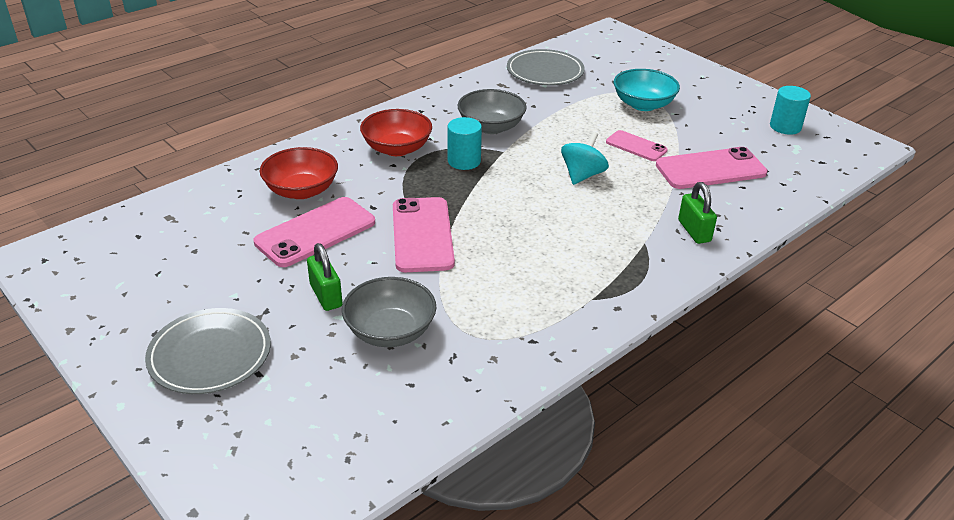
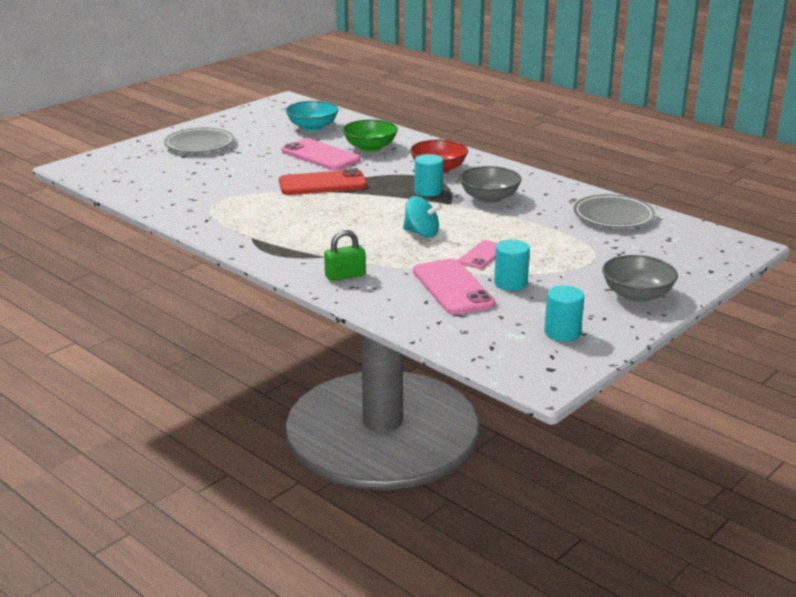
camera: 85 degrees right, 10 degrees down
red bowl [260,147,338,199] -> green bowl [342,120,398,152]
green padlock [307,243,343,311] -> none
grey bowl [342,277,436,347] -> grey bowl moved to [602,255,678,302]
pink phone [393,197,455,272] -> red phone [279,169,367,195]
turquoise bowl [614,69,680,111] -> turquoise bowl moved to [286,101,339,131]
none -> turquoise cylinder [494,239,530,291]

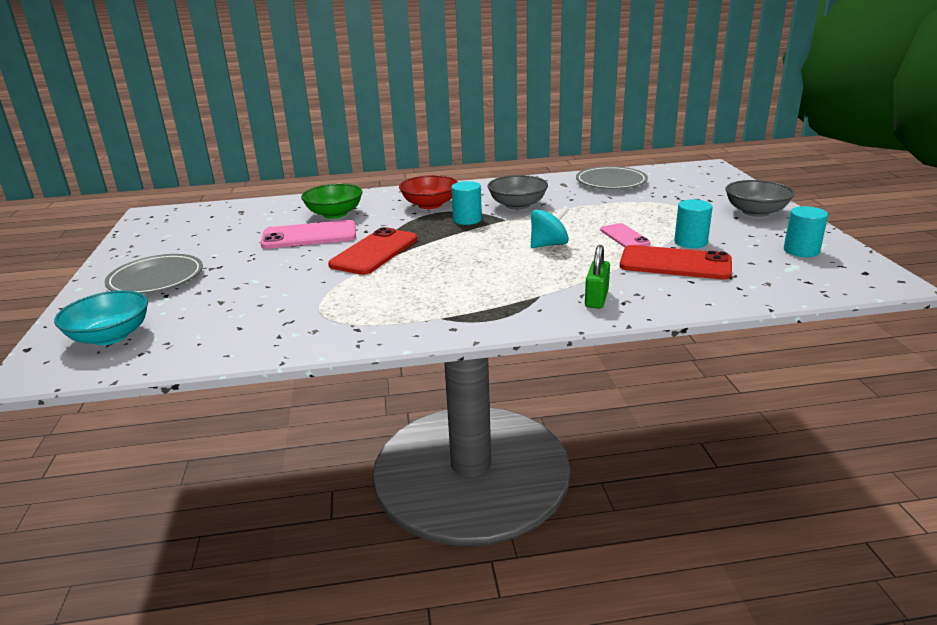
camera: 50 degrees left, 0 degrees up
turquoise bowl [286,101,339,131] -> turquoise bowl moved to [54,290,148,345]
pink phone [413,259,495,315] -> red phone [620,245,732,280]

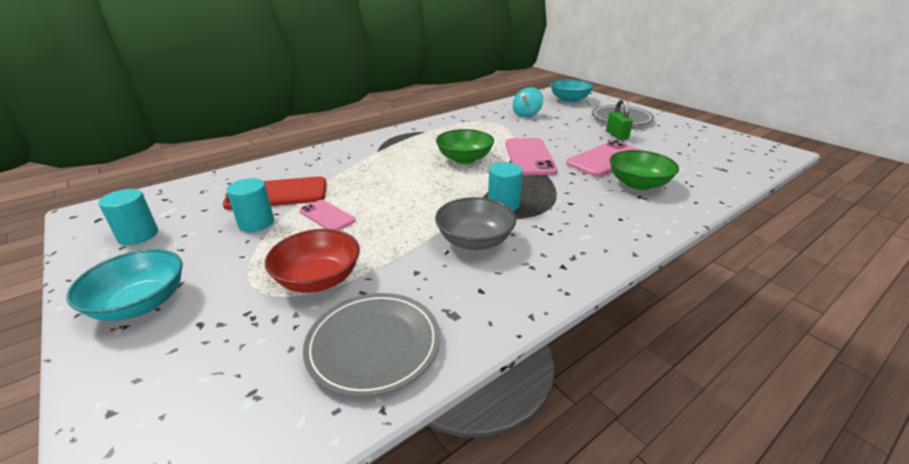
camera: 150 degrees right, 5 degrees up
red phone [328,227,417,275] -> pink phone [506,138,557,175]
red bowl [399,175,458,209] -> red bowl moved to [265,229,360,293]
turquoise spinning top [531,206,569,248] -> turquoise spinning top moved to [513,87,543,118]
green padlock [585,245,610,309] -> green padlock moved to [606,99,633,140]
grey bowl [725,180,795,217] -> turquoise bowl [66,249,183,321]
none -> green bowl [436,129,494,164]

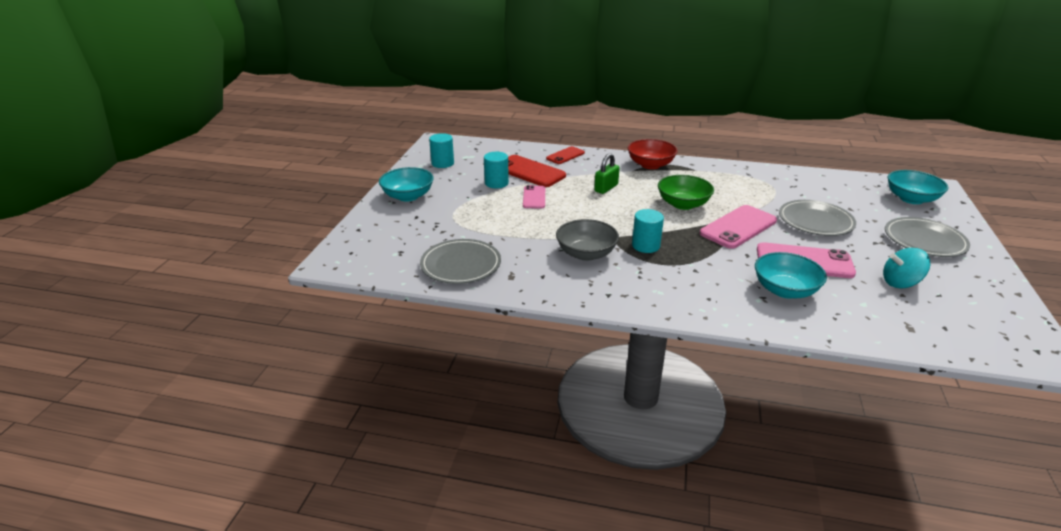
camera: 50 degrees right, 0 degrees up
red bowl [265,229,360,293] -> red bowl moved to [628,139,678,169]
turquoise spinning top [513,87,543,118] -> turquoise spinning top moved to [883,248,930,289]
green padlock [606,99,633,140] -> green padlock moved to [594,153,620,194]
green bowl [610,150,679,190] -> turquoise bowl [755,252,827,299]
none -> red phone [546,146,585,164]
none -> grey plate [779,200,856,236]

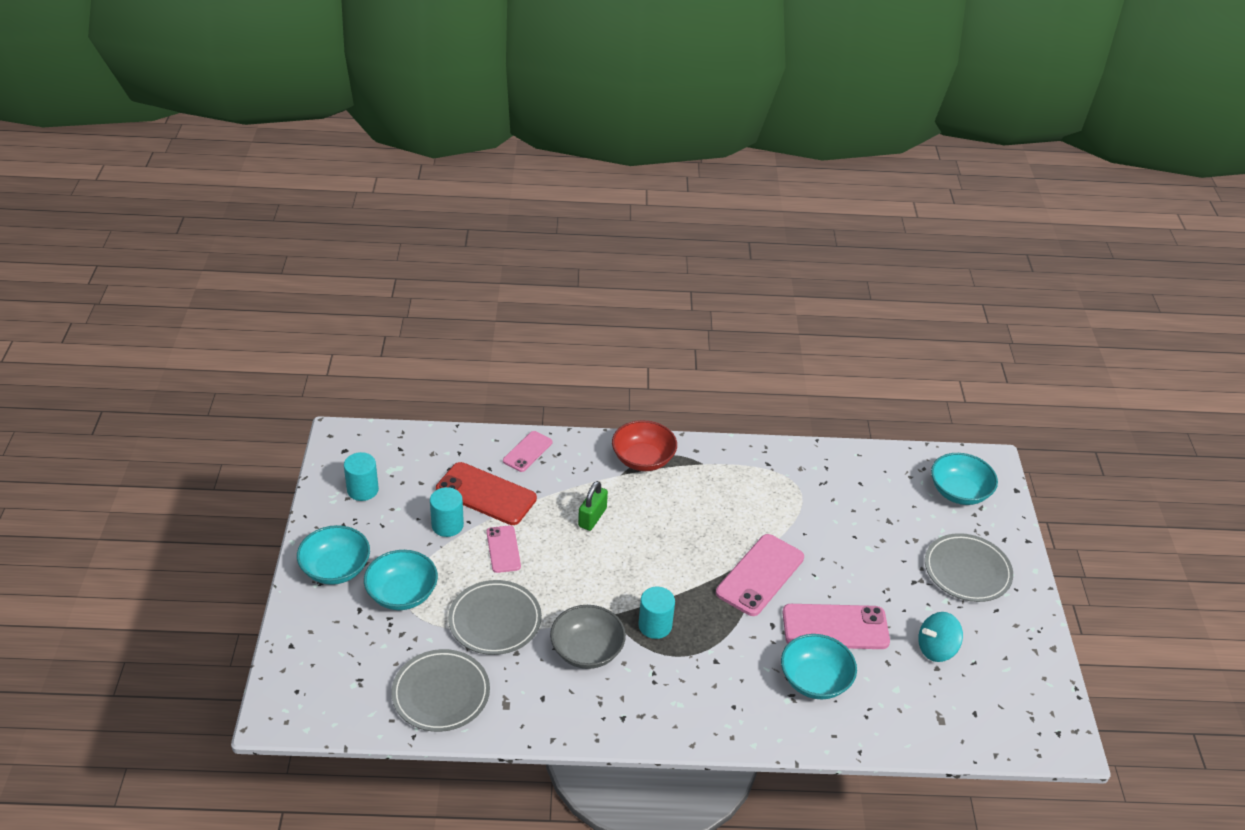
camera: 15 degrees left, 10 degrees up
red phone [546,146,585,164] -> pink phone [503,431,552,472]
green bowl [658,175,714,210] -> none
grey plate [779,200,856,236] -> grey plate moved to [448,580,542,655]
none -> turquoise bowl [364,550,438,610]

